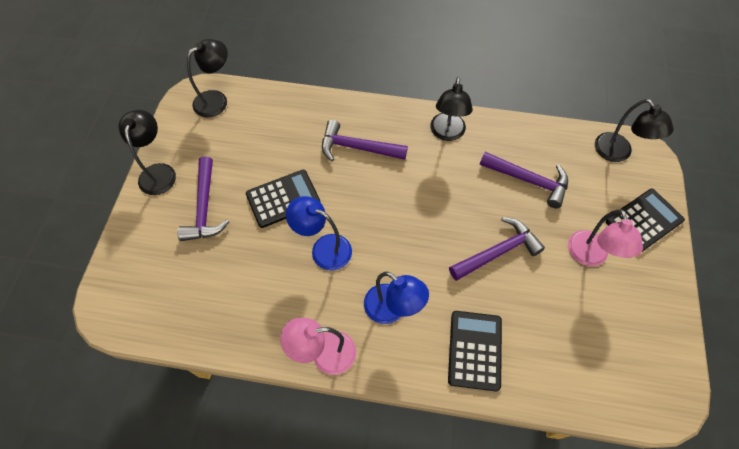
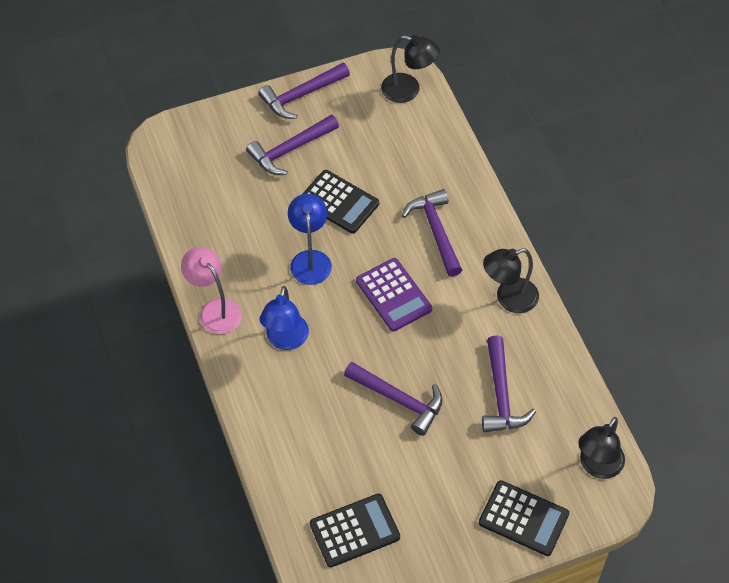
camera: 60 degrees right, 5 degrees down
black lamp [119,110,176,195] -> purple hammer [258,63,350,119]
black calculator [448,311,502,391] -> black calculator moved to [310,494,400,567]
pink lamp [568,209,643,266] -> none
none -> purple calculator [356,258,432,331]

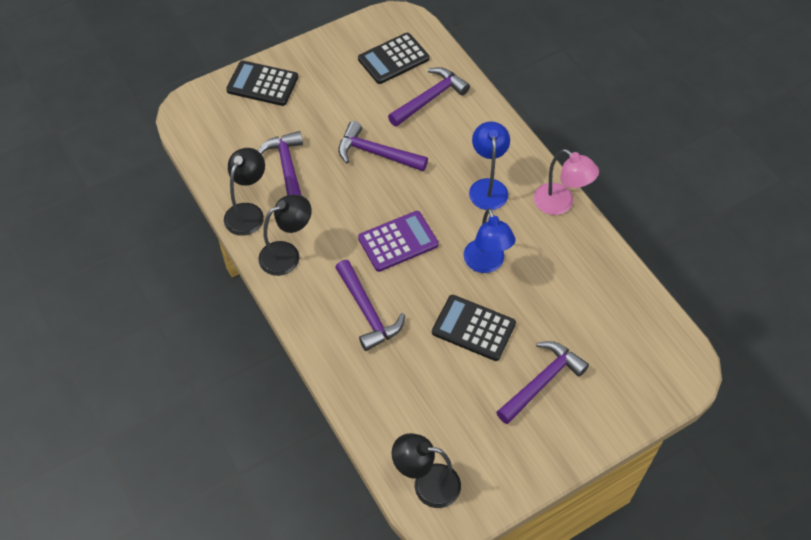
camera: 170 degrees right, 0 degrees up
purple hammer [258,63,350,119] -> purple hammer moved to [388,67,470,127]
purple calculator [356,258,432,331] -> purple calculator turned 105 degrees clockwise [358,211,439,272]
black lamp [578,417,625,479] -> black lamp moved to [224,148,265,236]

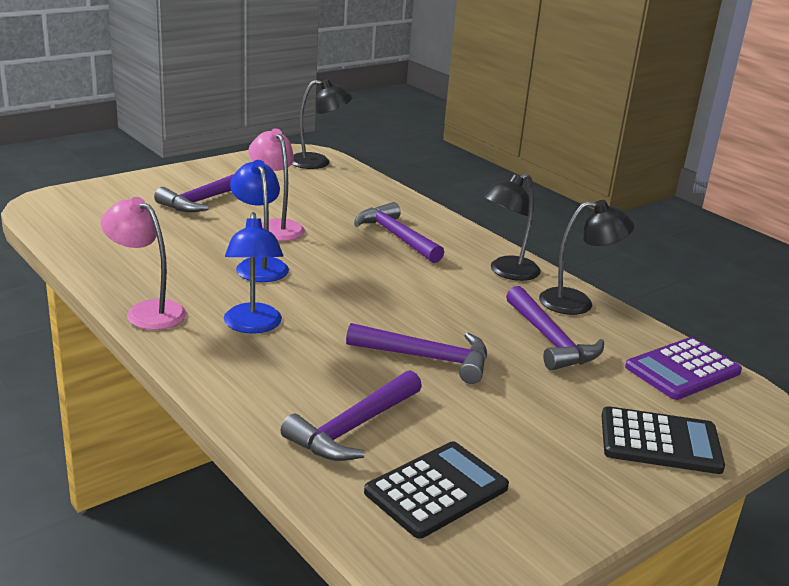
camera: 170 degrees right, 30 degrees down
black lamp [224,148,265,236] -> black lamp turned 105 degrees counterclockwise [539,200,635,315]
purple calculator [358,211,439,272] -> purple calculator moved to [625,337,742,400]
black calculator [432,295,516,361] -> pink lamp [248,129,305,241]

